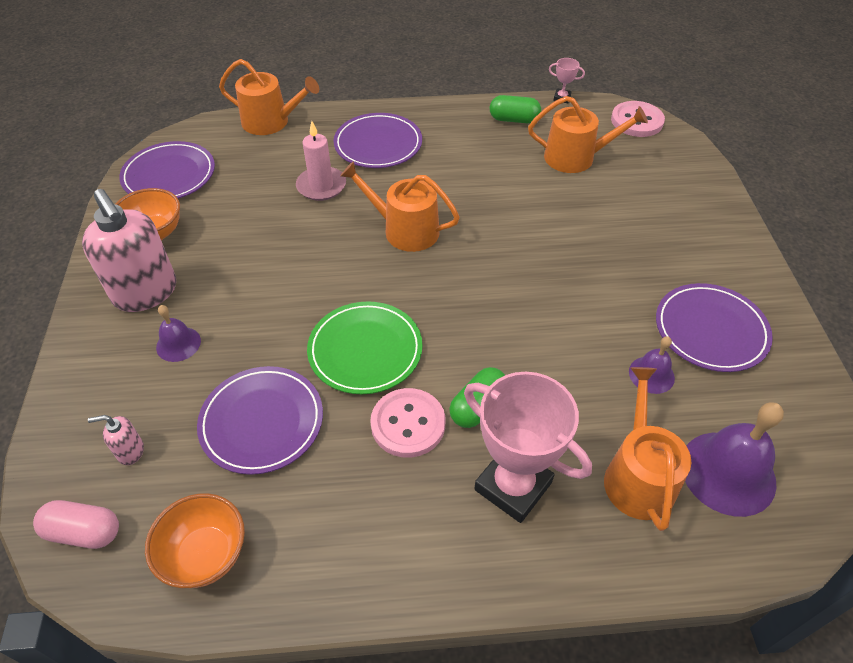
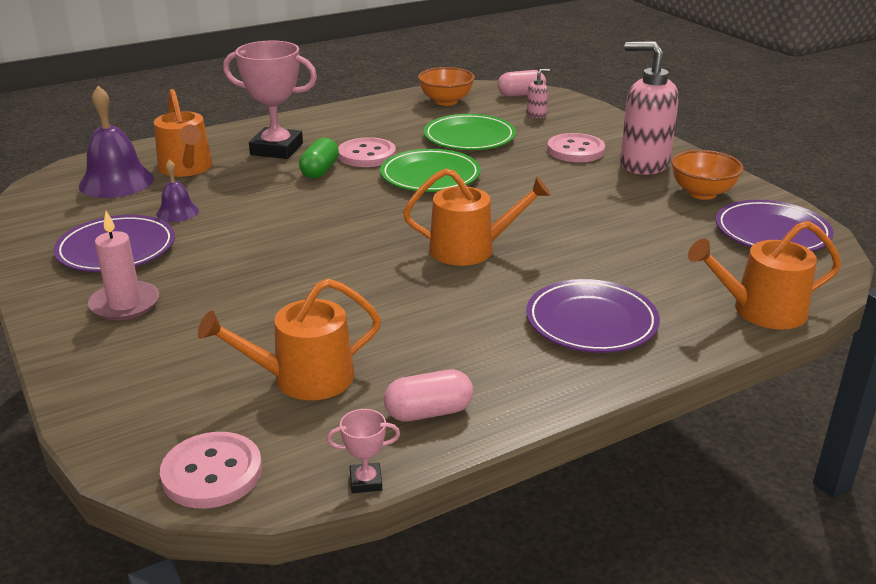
camera: 155 degrees right, 20 degrees down
purple bell [156,305,201,362] -> pink button [547,133,605,162]
purple plate [197,366,323,475] -> green plate [424,114,516,150]
pink candle [296,121,346,201] -> pink candle moved to [88,211,159,321]
green capsule [490,95,541,123] -> pink capsule [384,370,473,422]

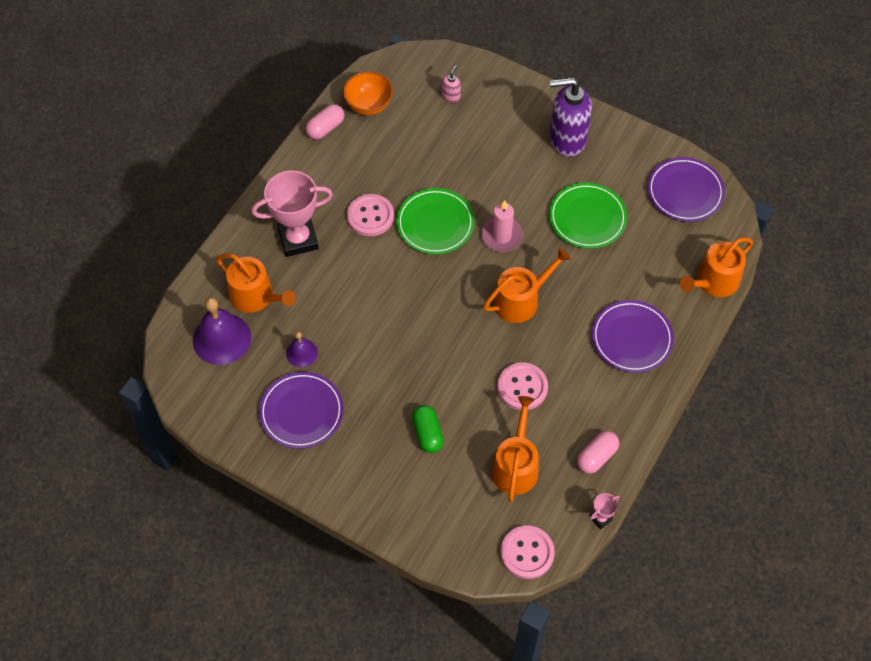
camera: 30 degrees left, 30 degrees up
pink candle [88,211,159,321] -> pink candle moved to [481,200,523,252]
orange watering can [198,279,381,400] -> orange watering can turned 150 degrees clockwise [492,396,539,502]
green capsule [299,138,339,179] -> green capsule moved to [412,405,444,453]
green plate [424,114,516,150] -> green plate moved to [549,182,627,249]
pink capsule [497,70,546,97] -> pink capsule moved to [306,104,344,139]
pink button [547,133,605,162] -> pink button moved to [497,362,548,410]
pink soap dispenser [620,41,679,175] -> purple soap dispenser [550,77,592,157]
orange bowl [671,150,744,200] -> none

